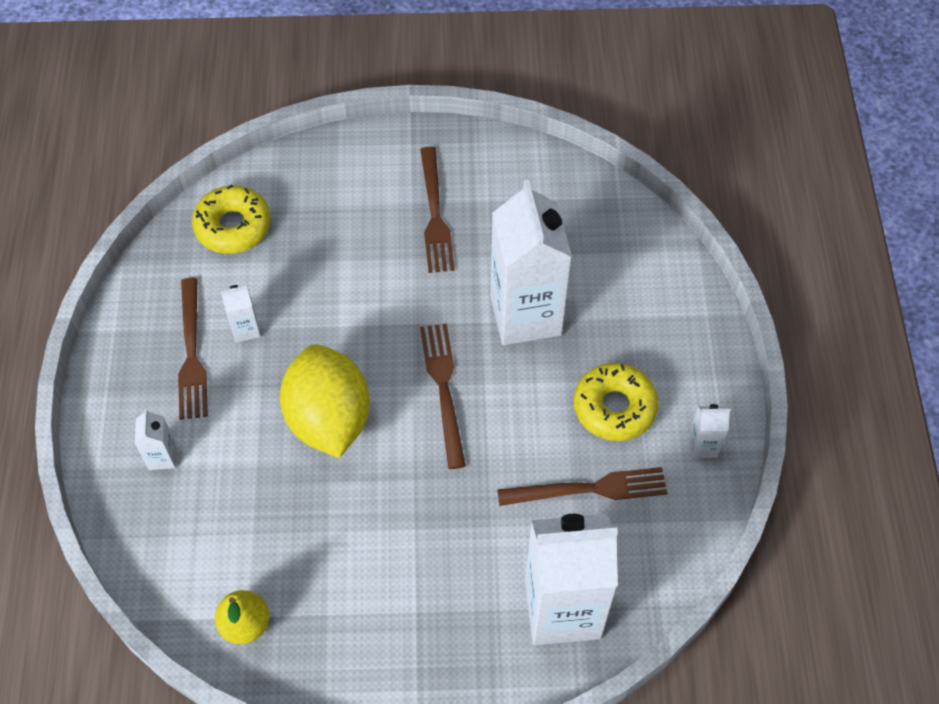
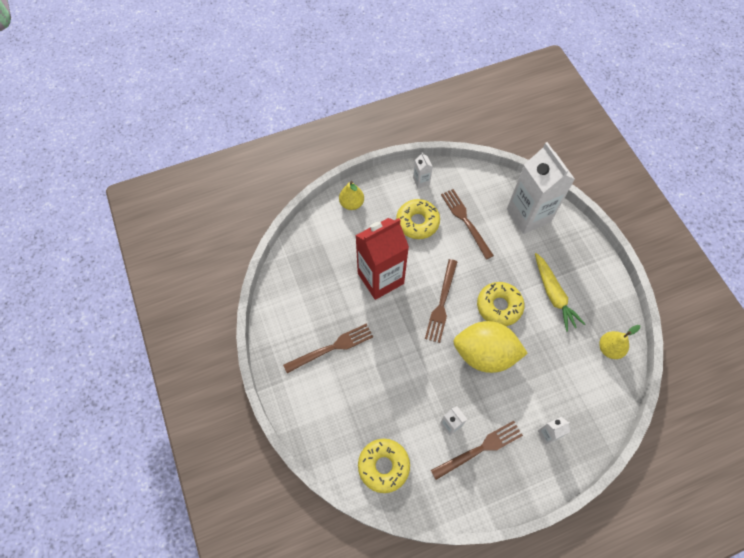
camera: 110 degrees left, 5 degrees up
yellow lemon [280,345,370,458] -> yellow lemon turned 45 degrees clockwise [453,321,528,373]
brown fork [420,324,466,469] -> brown fork turned 45 degrees counterclockwise [425,259,457,343]
white carton [490,180,572,345] -> red carton [355,218,409,300]
none -> yellow pear [339,181,364,210]
none -> yellow donut [477,282,524,326]
none -> yellow carrot [535,253,585,332]

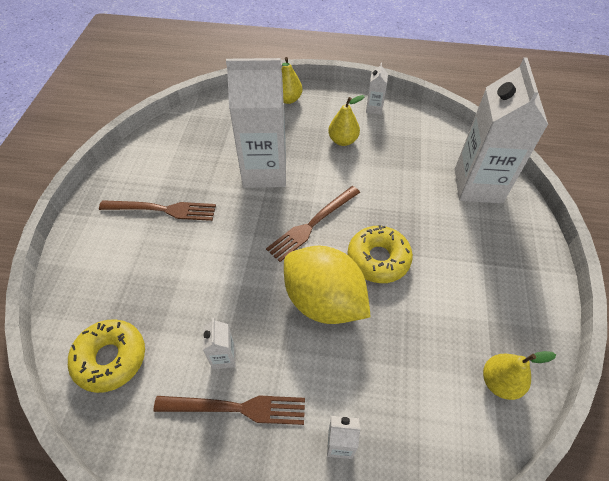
camera: 30 degrees right, 10 degrees down
red carton [355,218,409,300] -> white carton [226,58,286,188]
yellow donut [396,199,440,239] -> yellow pear [328,95,365,146]
brown fork [441,189,494,260] -> none
yellow carrot [535,253,585,332] -> none

